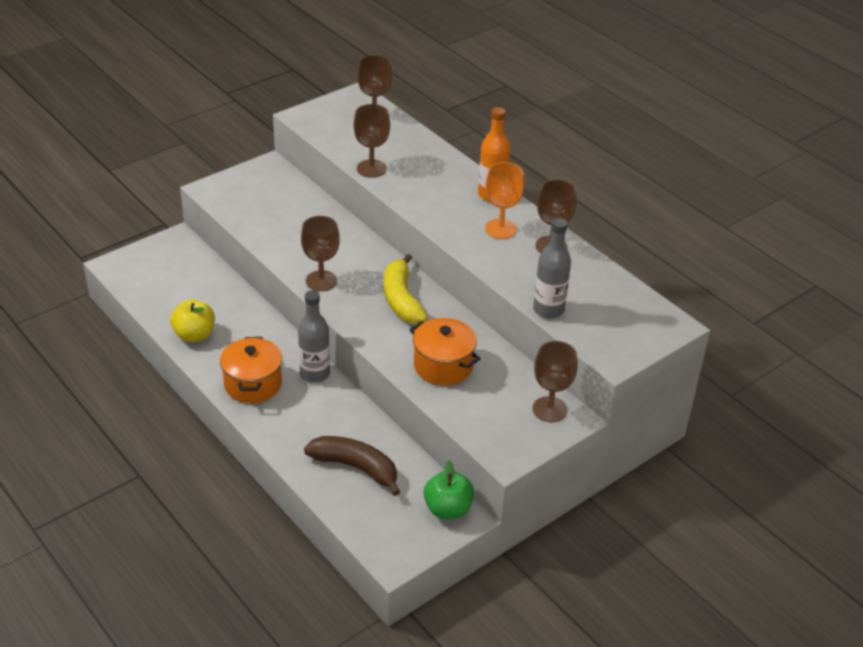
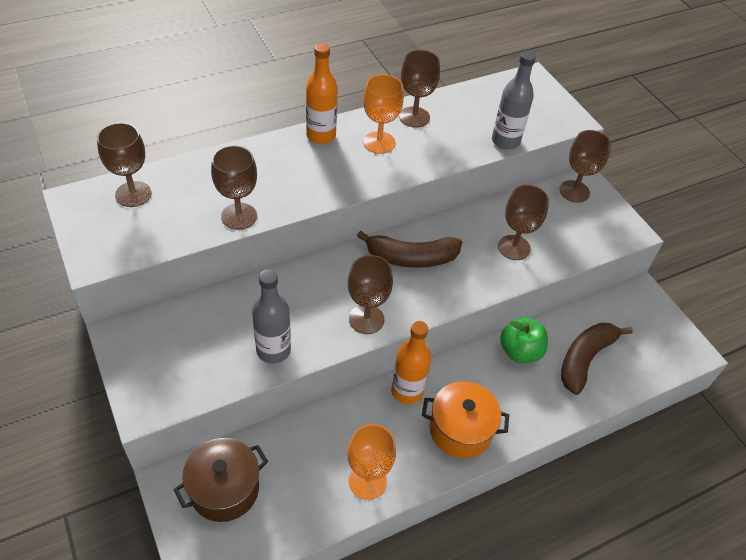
camera: 80 degrees left, 10 degrees up
yellow apple [170,299,215,342] -> orange goblet [347,424,396,500]
grey bottle [298,290,330,383] -> grey bottle moved to [252,270,291,364]
yellow banana [384,254,427,324] -> brown banana [357,231,462,268]
orange pot [410,318,481,386] -> brown goblet [498,185,549,260]
green apple [424,460,474,519] -> green apple moved to [500,317,548,363]
none -> brown pot [173,438,268,522]
none -> orange bottle [391,321,431,405]

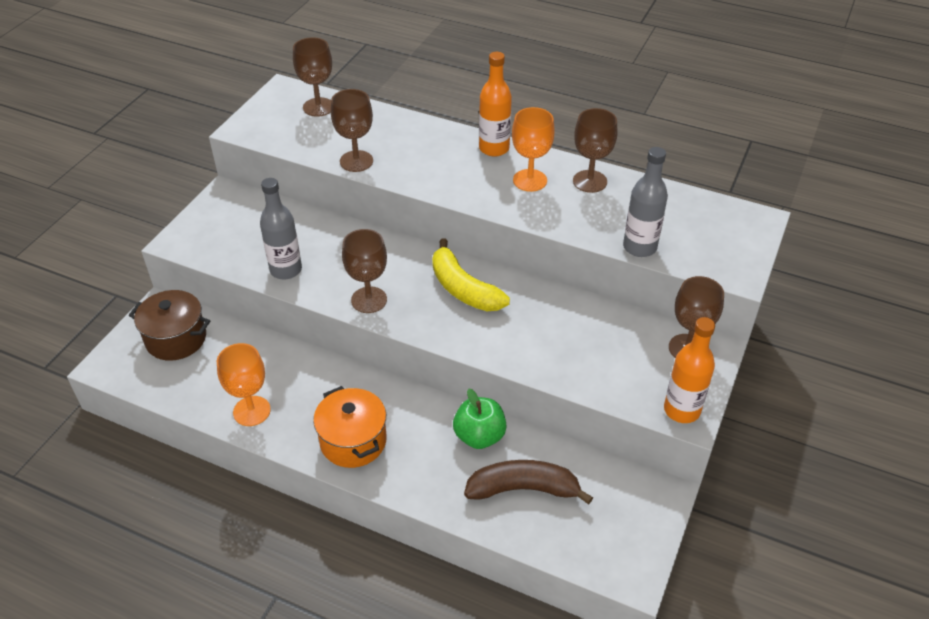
camera: 55 degrees right, 5 degrees down
brown banana [357,231,462,268] -> yellow banana [432,239,510,311]
orange bottle [391,321,431,405] -> orange bottle moved to [664,317,715,423]
brown goblet [498,185,549,260] -> none

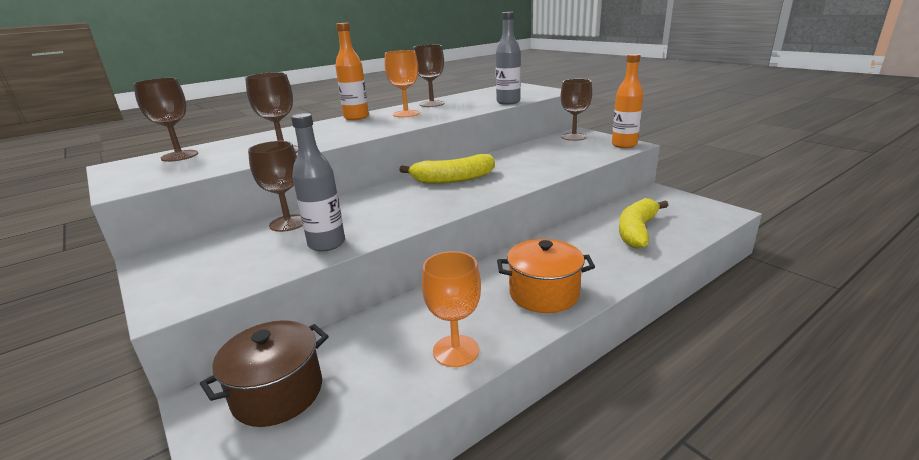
camera: 60 degrees left, 20 degrees down
brown goblet [342,229,387,313] -> brown goblet moved to [248,141,303,232]
green apple [453,388,507,449] -> none
brown banana [464,460,593,504] -> yellow banana [619,198,668,249]

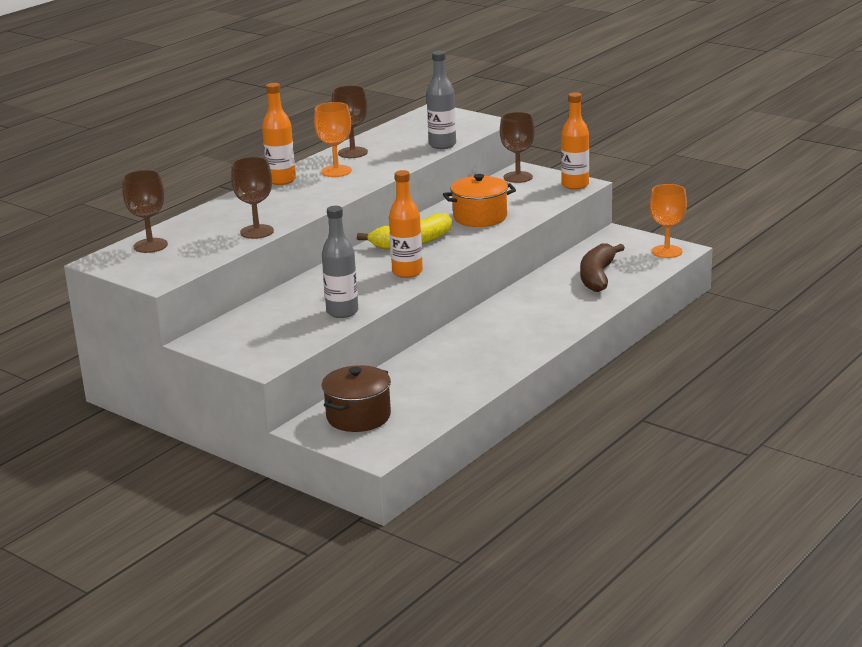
camera: 15 degrees left, 0 degrees up
brown goblet [248,141,303,232] -> none
orange goblet [422,251,481,367] -> orange goblet moved to [650,184,687,258]
orange pot [497,239,595,313] -> orange pot moved to [443,174,516,227]
yellow banana [619,198,668,249] -> brown banana [580,243,625,292]
none -> orange bottle [389,170,423,278]

